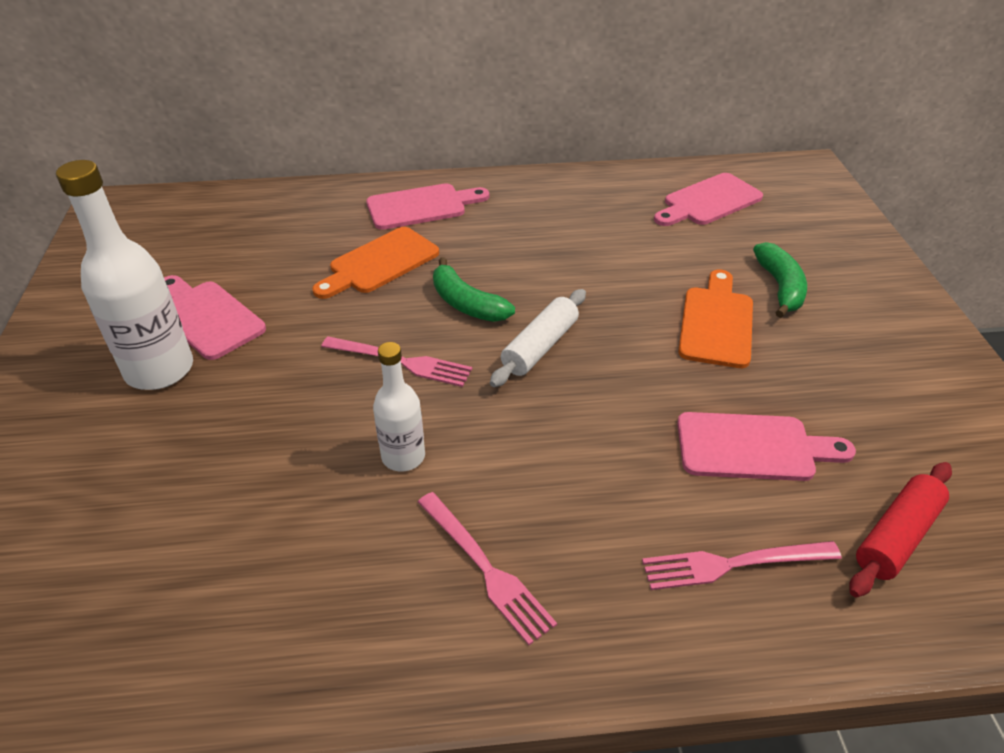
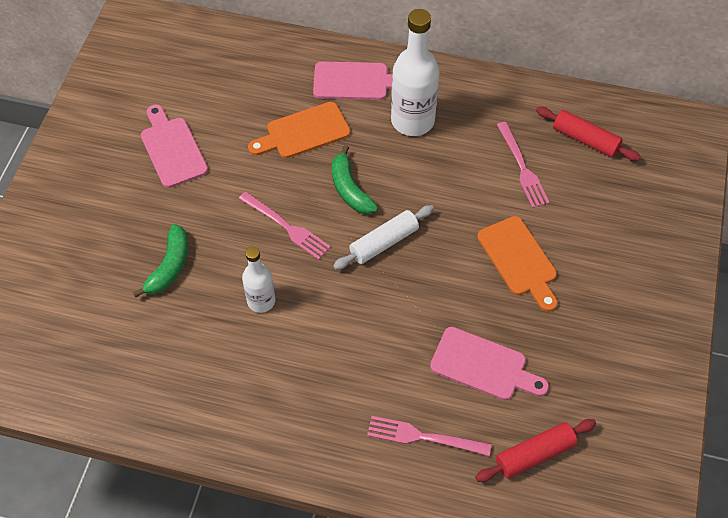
camera: 20 degrees right, 15 degrees up
white bottle [56,160,193,390] -> white bottle moved to [391,9,439,136]
pink fork [418,492,557,645] -> pink fork moved to [497,122,550,208]
pink cutting board [654,173,763,226] -> red rolling pin [536,107,641,161]
orange cutting board [678,269,753,368] -> orange cutting board turned 120 degrees clockwise [477,216,558,312]
green banana [753,242,807,318] -> green banana moved to [133,224,188,298]

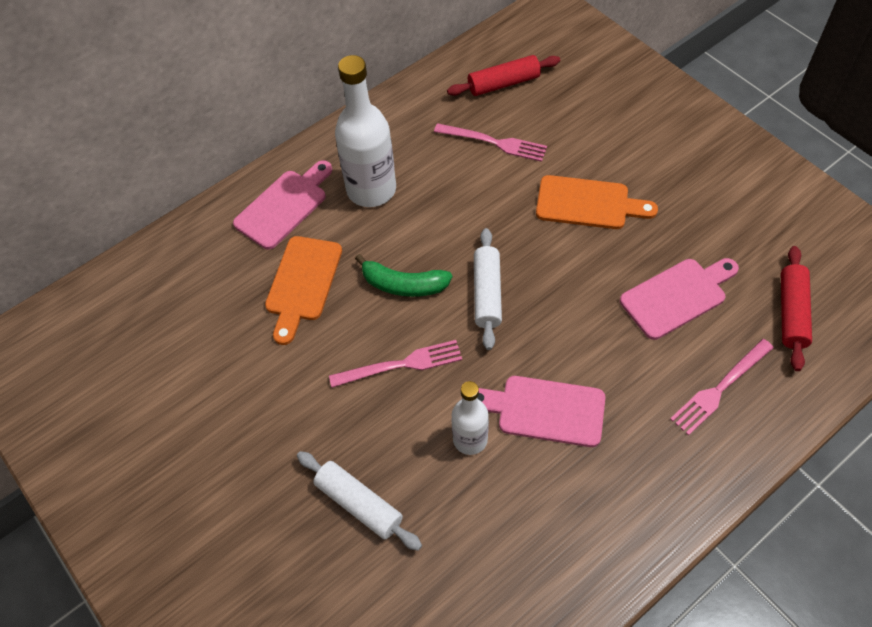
camera: 50 degrees left, 0 degrees up
green banana [133,224,188,298] -> white rolling pin [297,451,422,551]
pink cutting board [141,104,208,188] -> pink cutting board moved to [478,376,605,447]

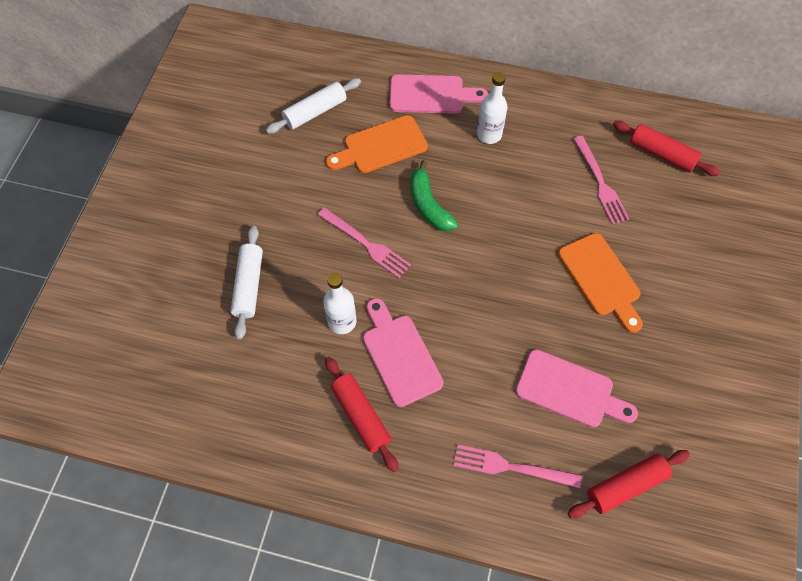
camera: 50 degrees right, 5 degrees up
white bottle [335,55,396,207] -> white bottle [477,72,508,144], size x0.58
white rolling pin [474,228,502,350] -> white rolling pin moved to [266,78,361,134]
none -> red rolling pin [325,357,398,472]

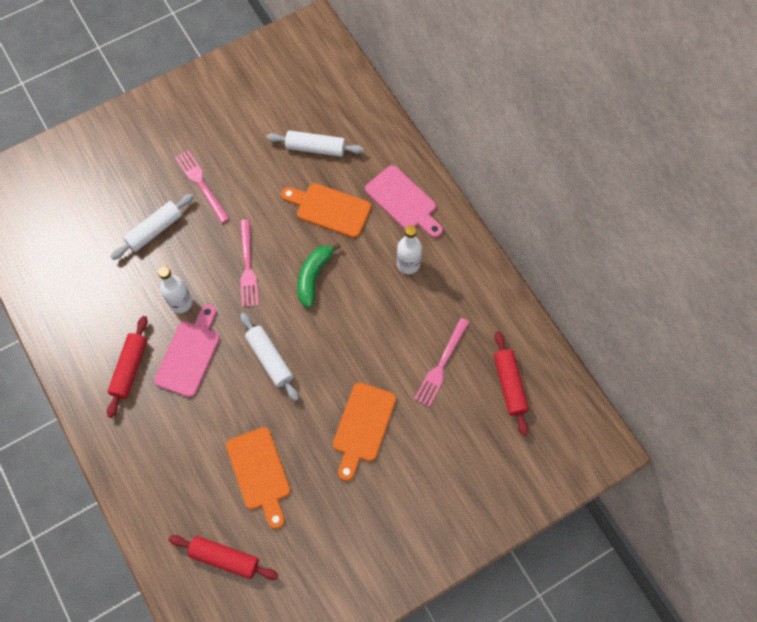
camera: 45 degrees right, 5 degrees up
pink fork [454,444,582,488] -> pink fork moved to [175,150,230,223]
pink cutting board [515,349,638,427] -> orange cutting board [226,427,291,529]
none -> white rolling pin [240,313,299,401]

